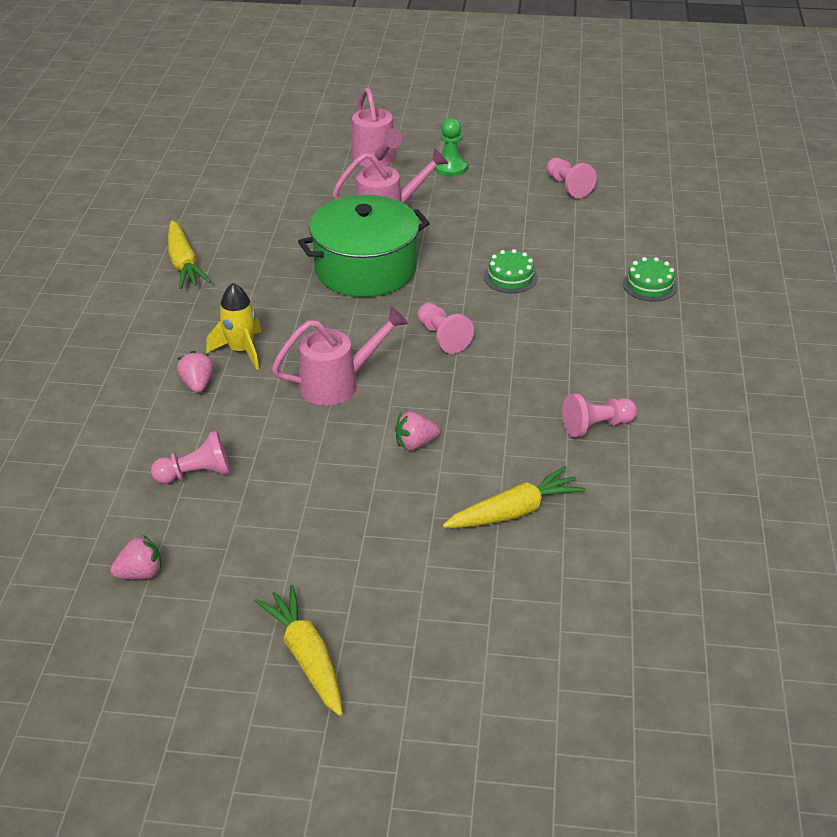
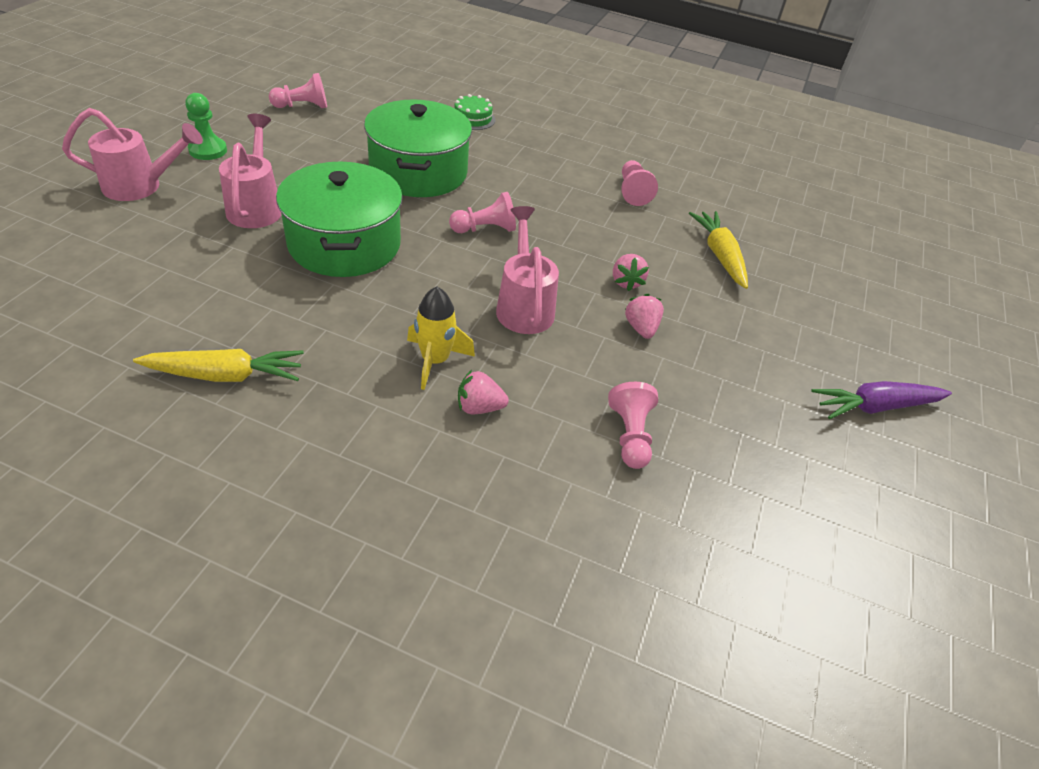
camera: 80 degrees left, 5 degrees up
pink strawberry [110,535,161,580] -> pink strawberry moved to [625,294,664,339]
yellow carrot [255,585,343,716] -> purple carrot [812,381,952,419]
green cake [484,249,538,293] -> green pot [364,99,472,197]

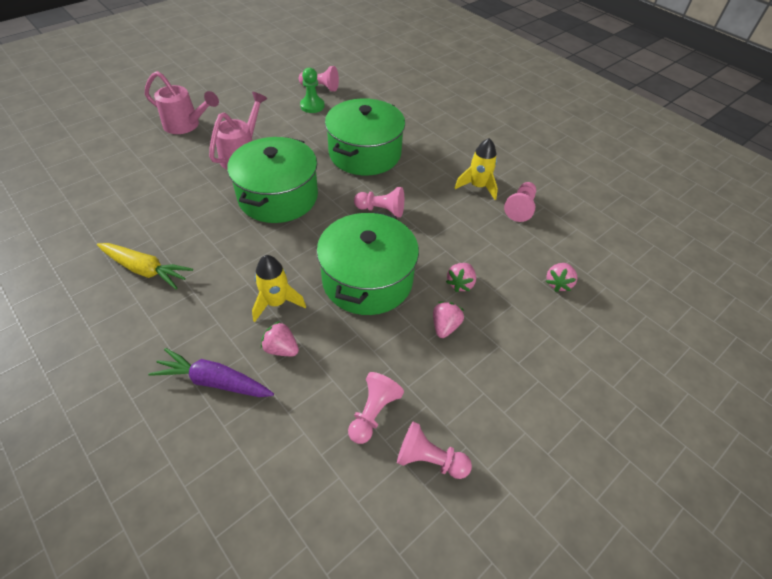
camera: 30 degrees right, 5 degrees up
green pawn [185,93,227,160] -> green pawn moved to [300,68,325,113]
green cake [454,94,495,130] -> none
pink watering can [496,206,559,334] -> green pot [317,211,419,315]
yellow carrot [689,211,748,289] -> pink strawberry [546,263,577,292]
purple carrot [812,381,952,419] -> purple carrot moved to [148,348,274,397]
none -> pink pawn [397,422,472,479]
none -> yellow rocket [455,138,498,200]

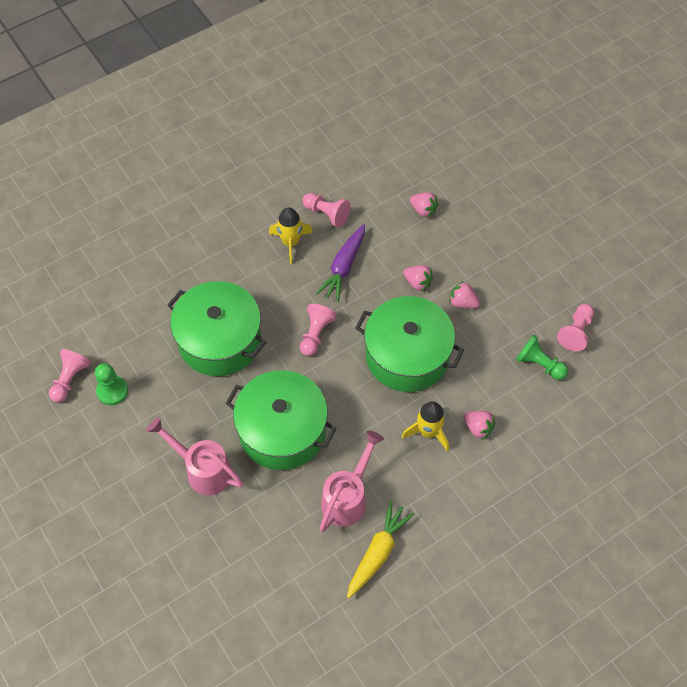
camera: 80 degrees left, 10 degrees up
pink watering can [145,71,219,134] -> pink watering can moved to [319,431,384,532]
purple carrot [148,348,274,397] -> purple carrot moved to [316,224,365,302]
pink strawberry [261,321,299,356] -> pink strawberry turned 90 degrees counterclockwise [463,411,496,440]
pink pawn [348,372,404,444] -> green pawn [516,334,568,380]

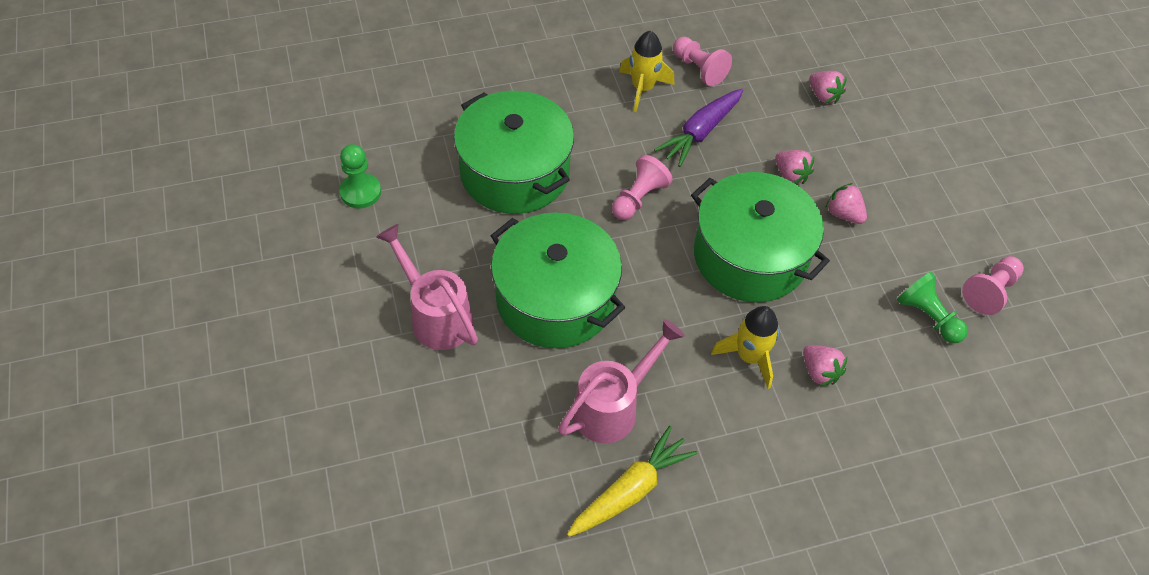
camera: 15 degrees right, 5 degrees down
pink pawn [49,349,91,403] -> none

